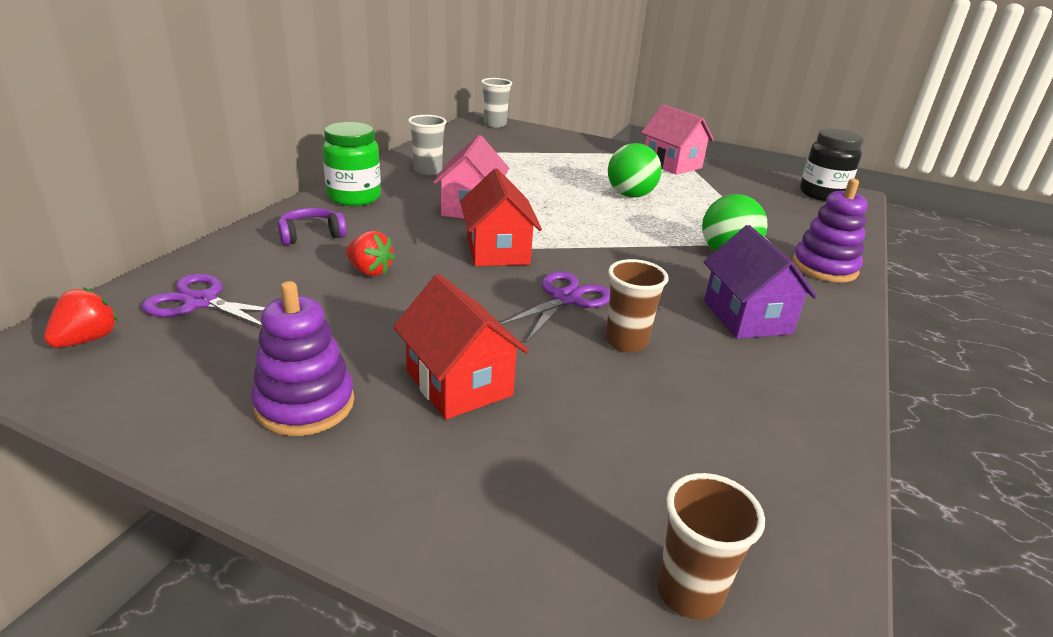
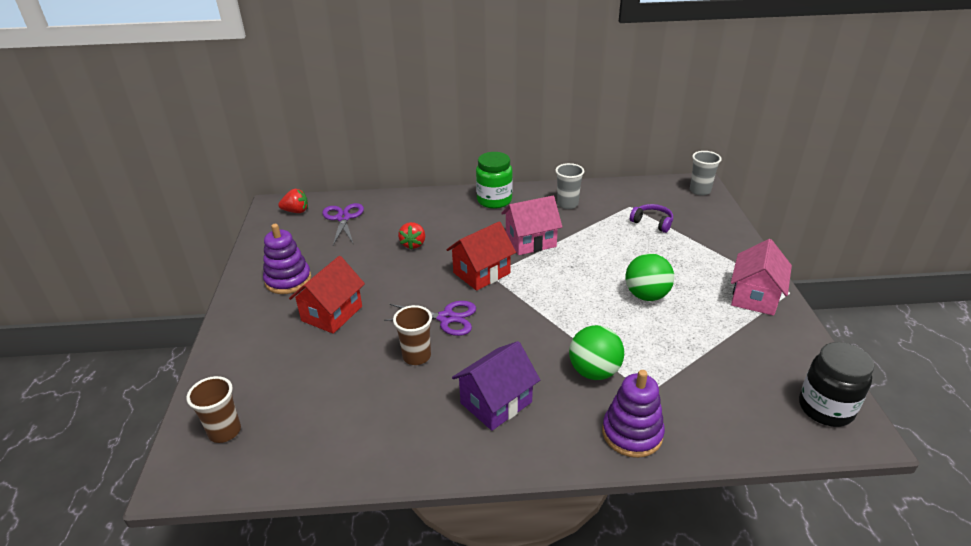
camera: 65 degrees right, 5 degrees up
purple headphones [278,208,347,245] -> purple headphones moved to [630,204,673,233]

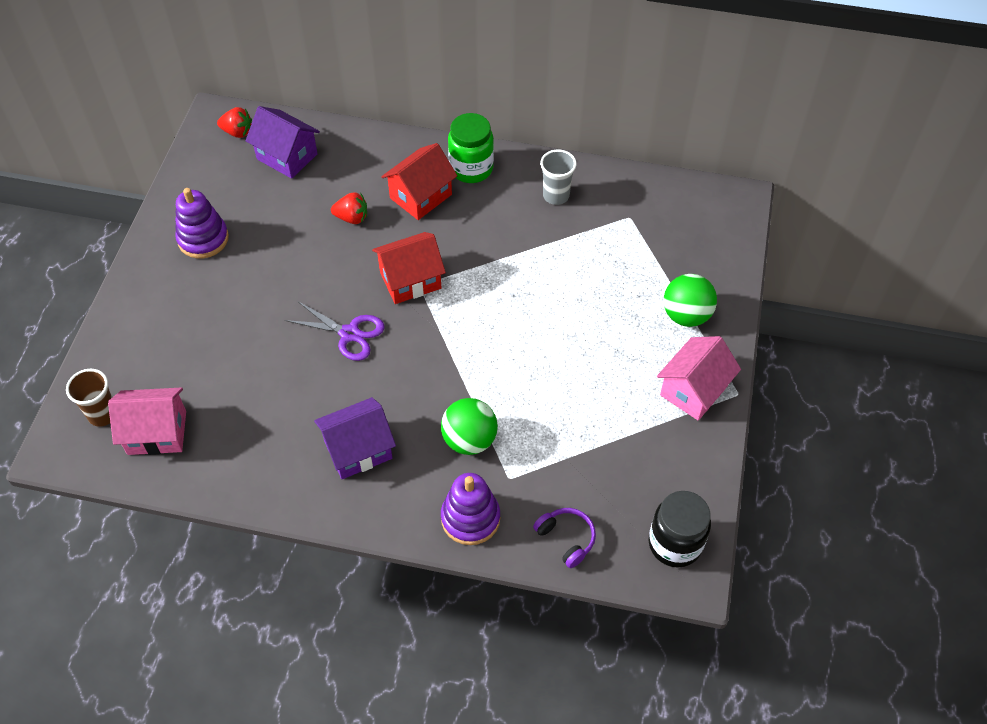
camera: 15 degrees right, 20 degrees up
red house [289,256,365,334] -> red house moved to [381,143,457,220]
purple scissors [322,203,364,245] -> purple house [245,106,320,179]
brown cup [393,305,432,365] -> none
red strawberry [398,222,425,250] -> red strawberry turned 105 degrees counterclockwise [331,192,367,224]
pink house [501,196,562,255] -> pink house moved to [108,388,186,455]
green ball [625,253,674,301] -> green ball moved to [664,274,717,327]
purple headphones [630,204,673,233] -> purple headphones moved to [533,508,596,568]
grey cup [690,151,722,196] -> none

